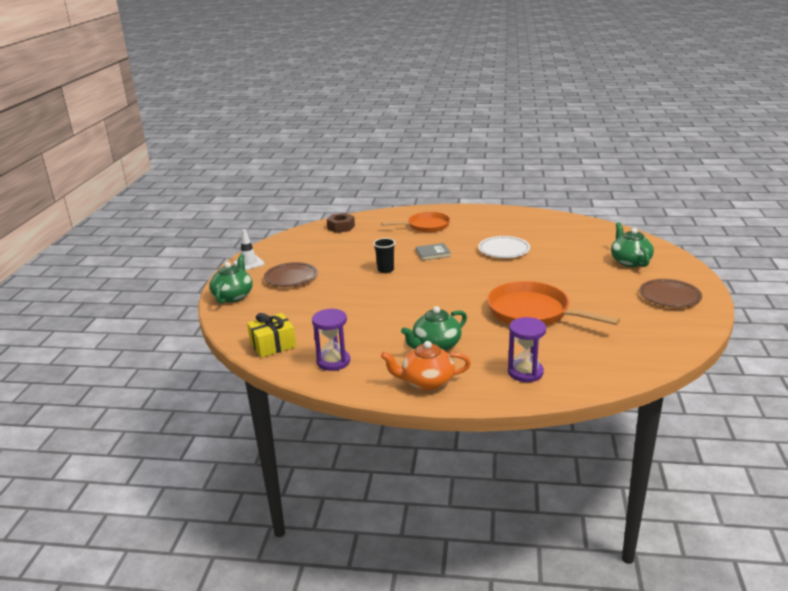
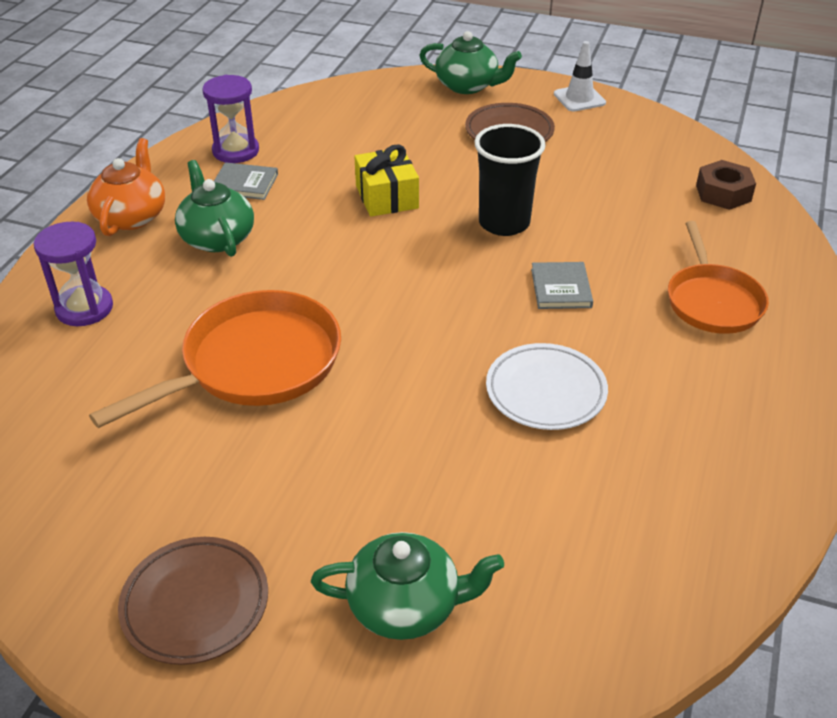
camera: 100 degrees right, 15 degrees up
yellow gift [247,313,296,358] -> yellow gift moved to [354,144,419,217]
black cup [373,238,395,273] -> black cup [474,124,546,236], size x1.64
none -> grey book [214,162,278,200]

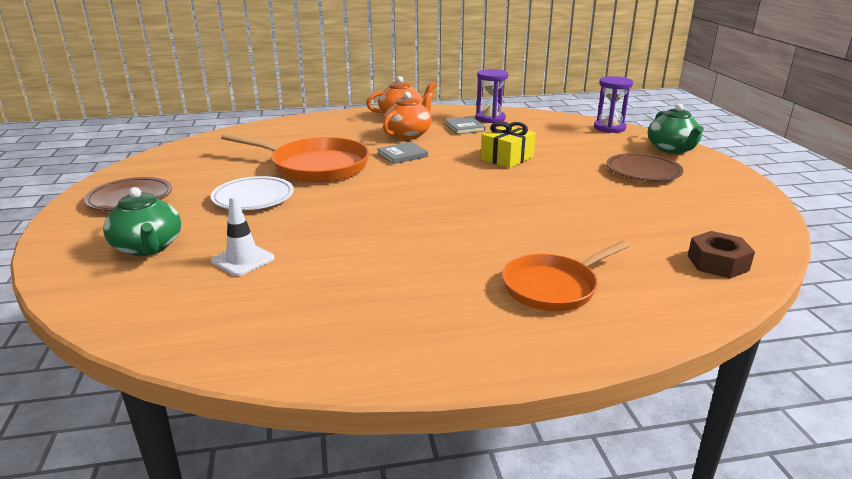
camera: 60 degrees right, 15 degrees down
purple hourglass [34,222,113,326] -> purple hourglass moved to [594,76,633,133]
green teapot [175,160,254,257] -> orange teapot [383,92,433,139]
black cup [474,124,546,236] -> none
white plate [486,343,608,430] -> white plate moved to [211,176,294,210]
grey book [531,262,593,309] -> grey book moved to [377,142,428,164]
white traffic cone [554,41,606,112] -> white traffic cone moved to [211,196,275,276]

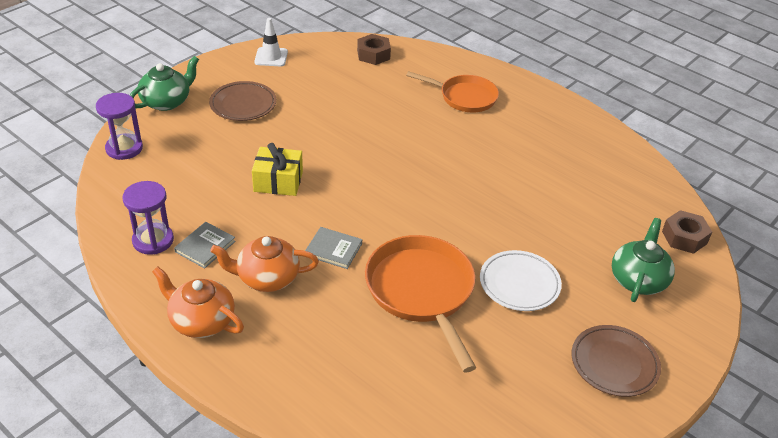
camera: 130 degrees left, 15 degrees up
white traffic cone [211,196,275,276] -> white traffic cone moved to [254,18,288,66]
none -> brown nut [662,210,712,254]

